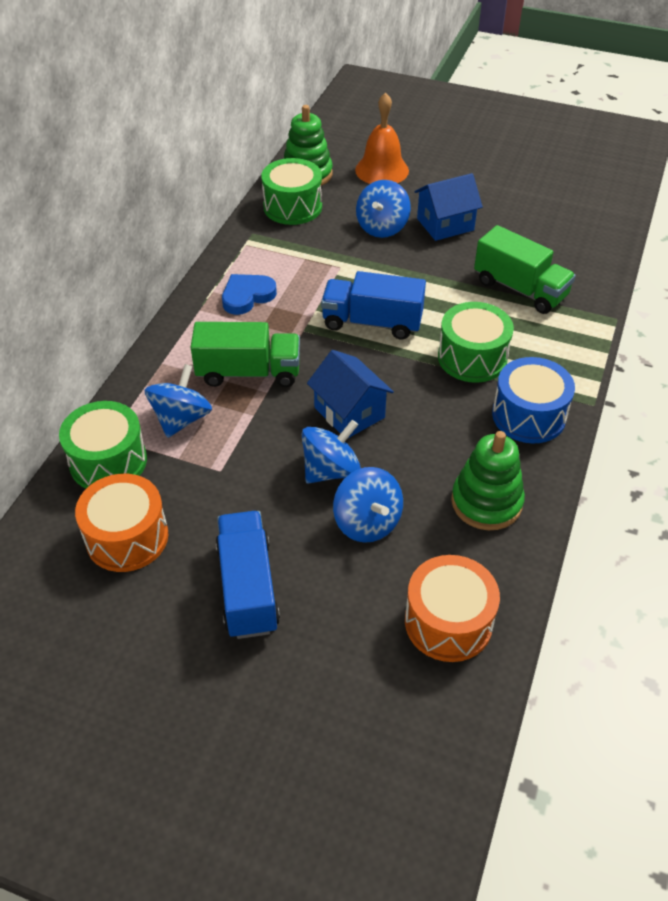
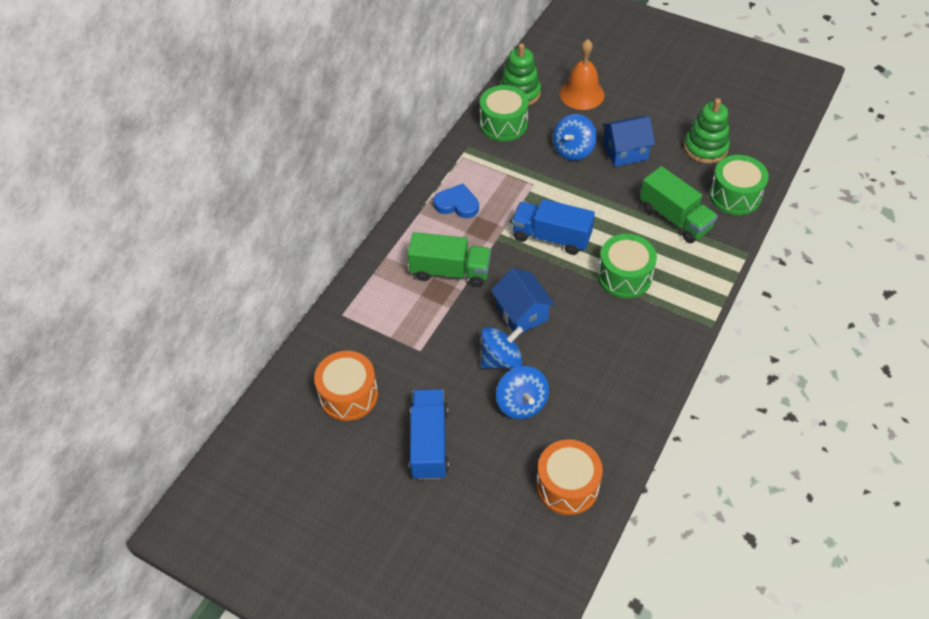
camera: 10 degrees right, 5 degrees up
green drum [59,401,147,489] -> green drum moved to [709,155,769,215]
blue spinning top [145,364,212,438] -> none
blue heart [222,274,277,315] -> blue heart turned 45 degrees clockwise [433,184,479,218]
green stacking toy [451,431,525,530] -> green stacking toy moved to [684,98,730,164]
blue drum [492,357,575,443] -> none

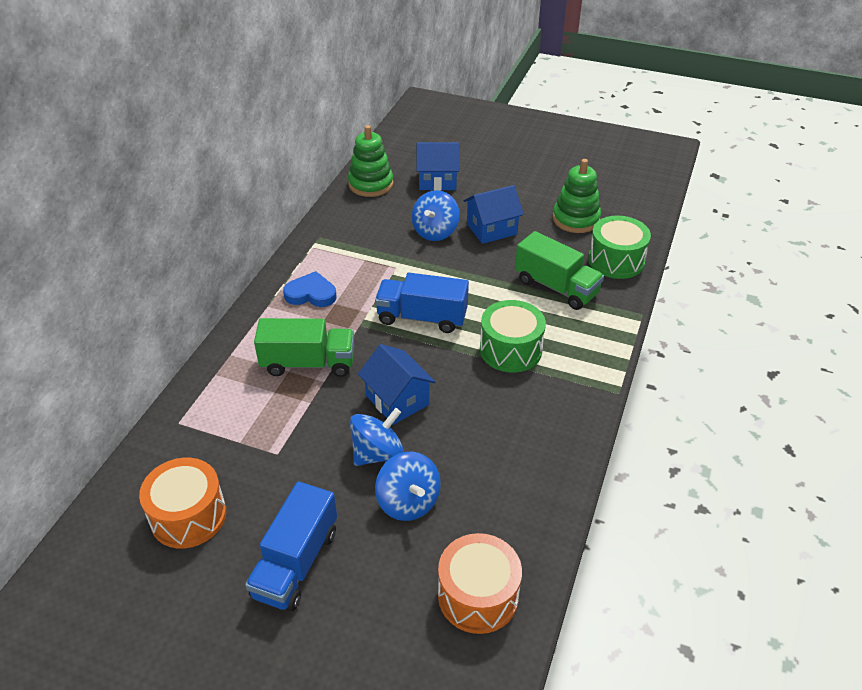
camera: 10 degrees left, 10 degrees down
blue truck [409,389,449,480] -> blue truck turned 150 degrees counterclockwise [245,481,337,612]
green drum [480,85,529,141] -> none
orange bell [560,39,605,110] -> blue house [416,142,459,191]

